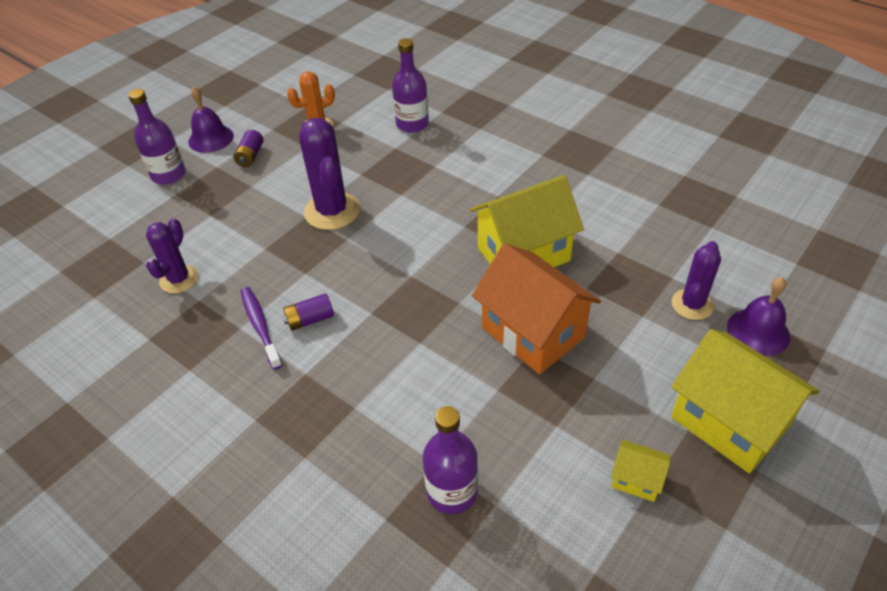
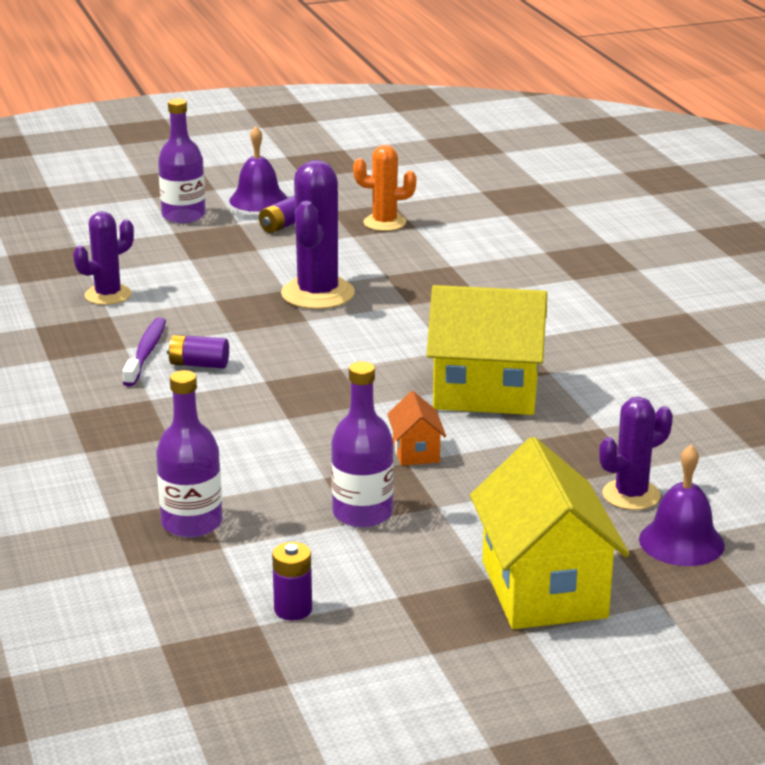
camera: 30 degrees right, 20 degrees down
purple bottle [392,38,429,133] -> purple bottle moved to [331,361,394,528]
orange house [472,243,601,374] -> orange house [387,391,446,466], size x0.45
yellow house [611,440,670,502] -> none
none -> purple battery [272,542,312,621]

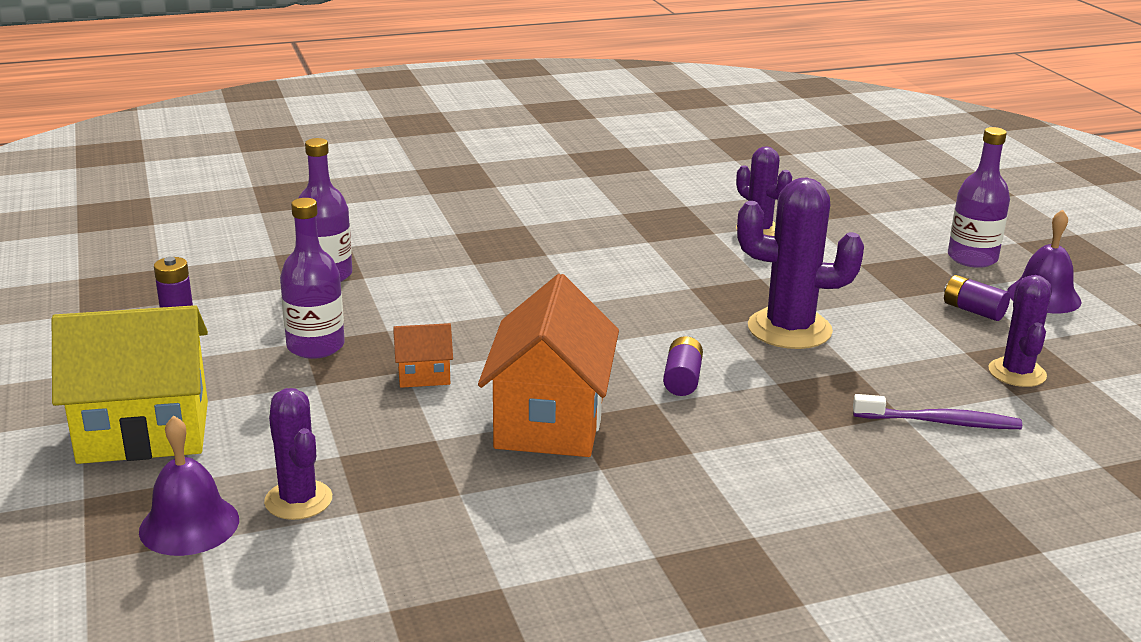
camera: 90 degrees right, 0 degrees up
purple toothbrush [123,317,166,387] -> purple toothbrush moved to [853,394,1022,429]
purple battery [167,335,229,369] -> purple battery moved to [663,336,703,396]
orange cactus [353,145,416,231] -> purple cactus [989,275,1052,387]
yellow house [427,285,547,415] -> orange house [478,274,619,457]

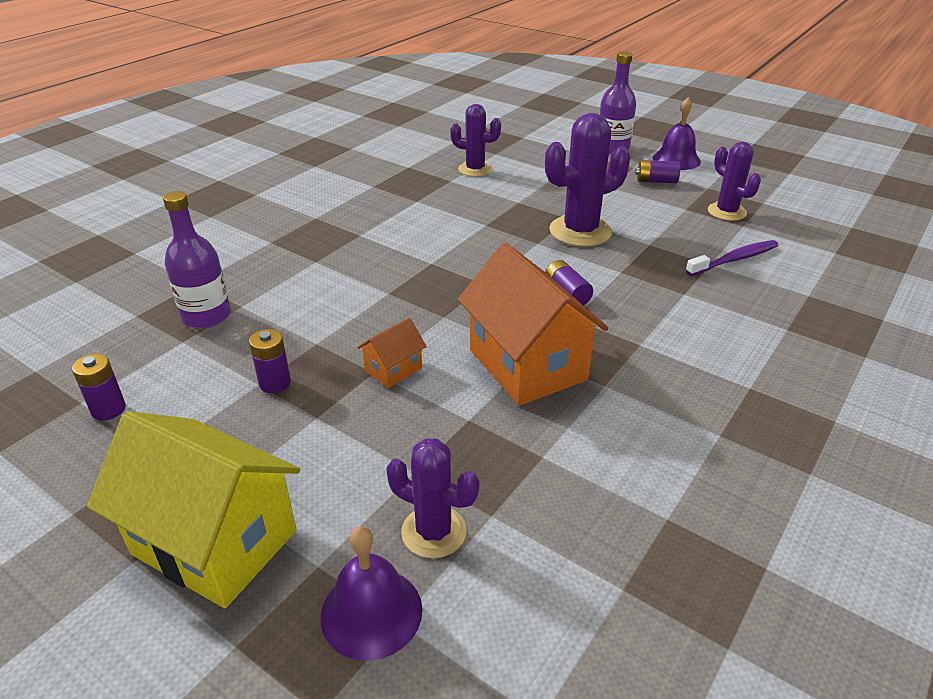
camera: 35 degrees left, 10 degrees up
yellow house [52,305,208,464] -> yellow house turned 75 degrees clockwise [87,411,300,608]
purple bottle [280,198,345,359] -> purple battery [249,329,291,393]

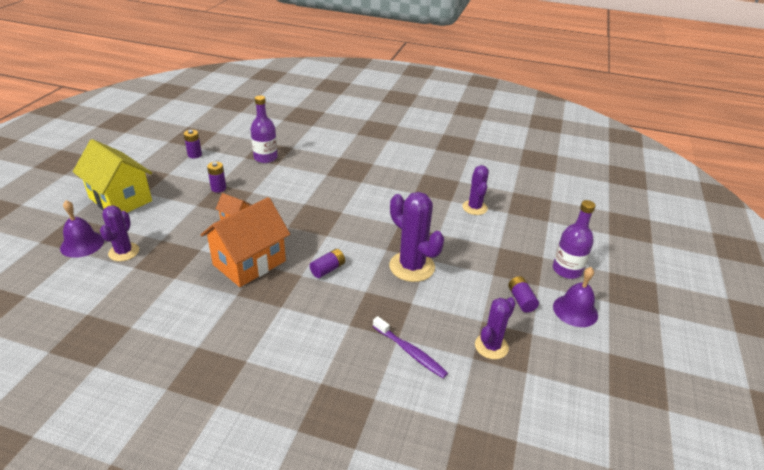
camera: 70 degrees right, 0 degrees up
yellow house [87,411,300,608] -> yellow house turned 60 degrees counterclockwise [73,139,152,212]

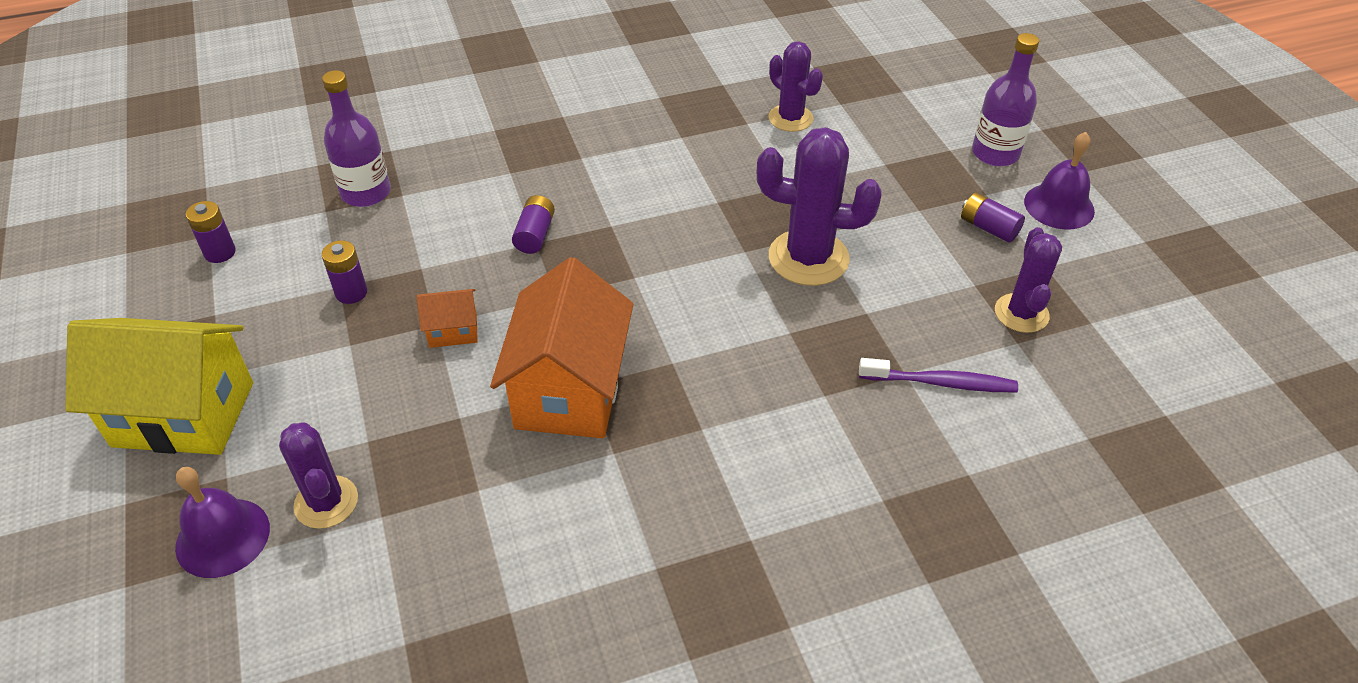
camera: 35 degrees left, 10 degrees up
purple battery [310,249,345,278] -> purple battery moved to [512,195,555,254]

